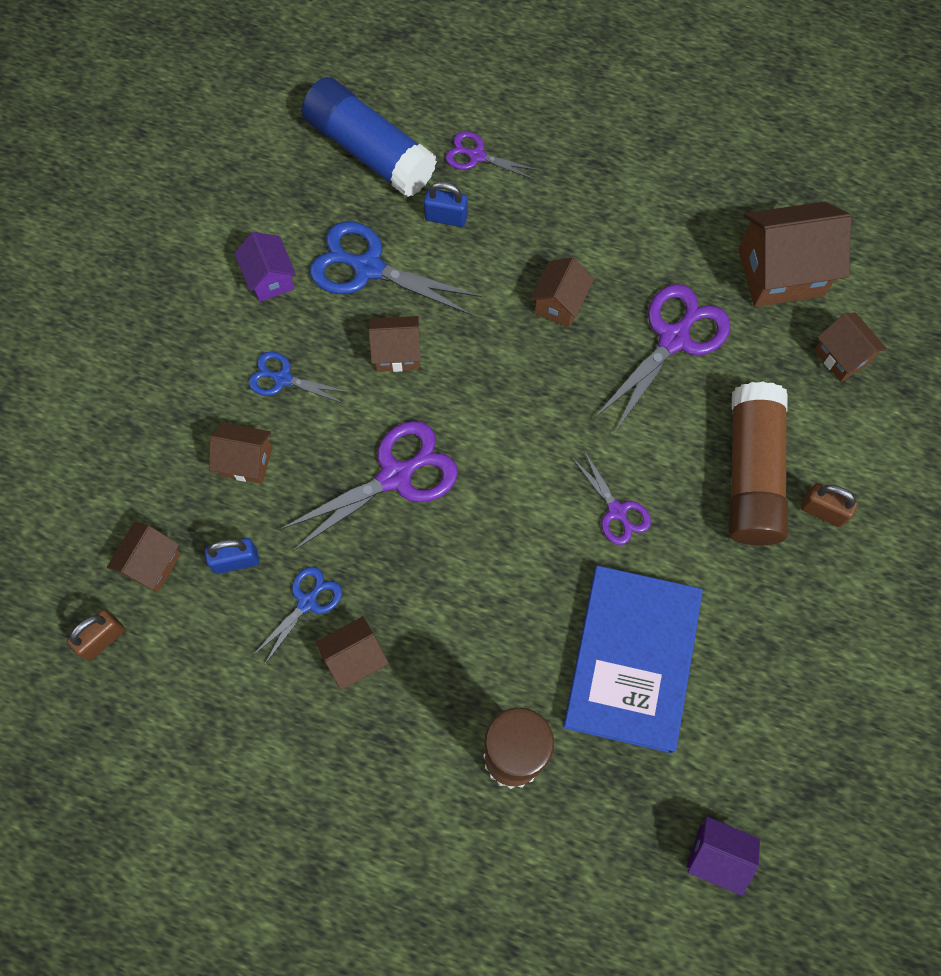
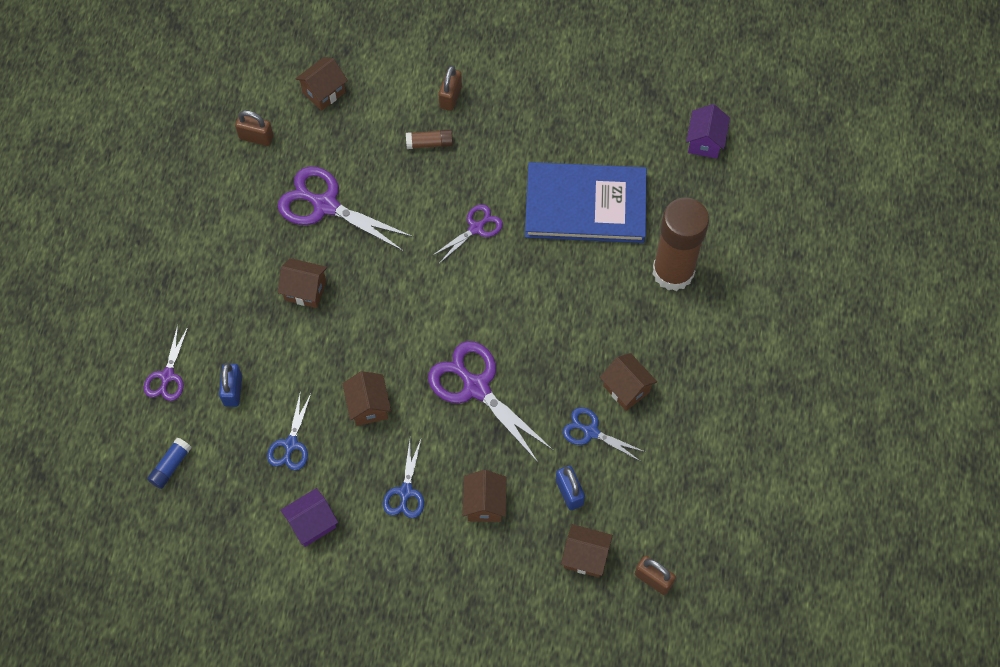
camera: 100 degrees left, 5 degrees down
blue glue stick [302,77,437,197] -> blue glue stick [147,437,192,489], size x0.40
blue scissors [310,221,482,316] -> blue scissors [267,390,312,471], size x0.56
brown glue stick [729,382,788,545] -> brown glue stick [406,129,453,149], size x0.40
brown house [738,202,851,307] -> brown padlock [235,110,273,146]

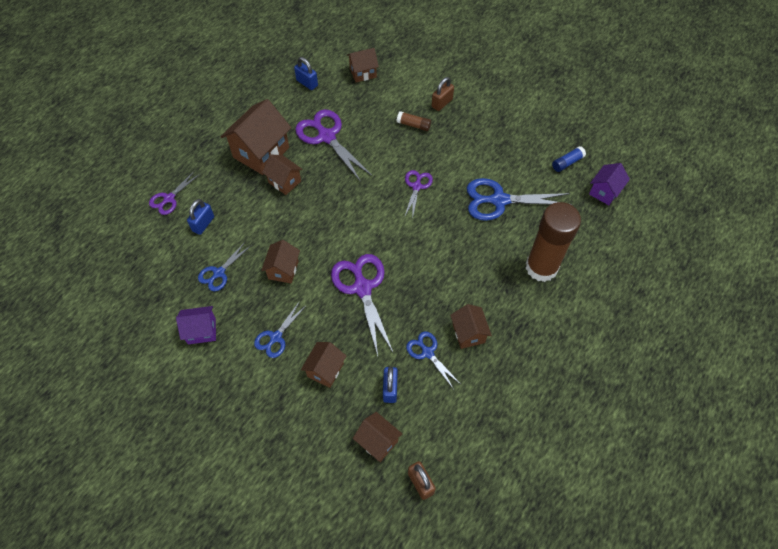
camera: 25 degrees right, 5 degrees down
blue glue stick [147,437,192,489] -> blue glue stick moved to [552,146,586,172]
brown padlock [235,110,273,146] -> blue padlock [294,57,318,90]
purple scissors [432,204,503,264] -> purple scissors turned 60 degrees counterclockwise [405,170,433,219]
blue book [525,162,647,243] -> blue scissors [467,178,573,221]
none -> brown house [220,99,291,175]

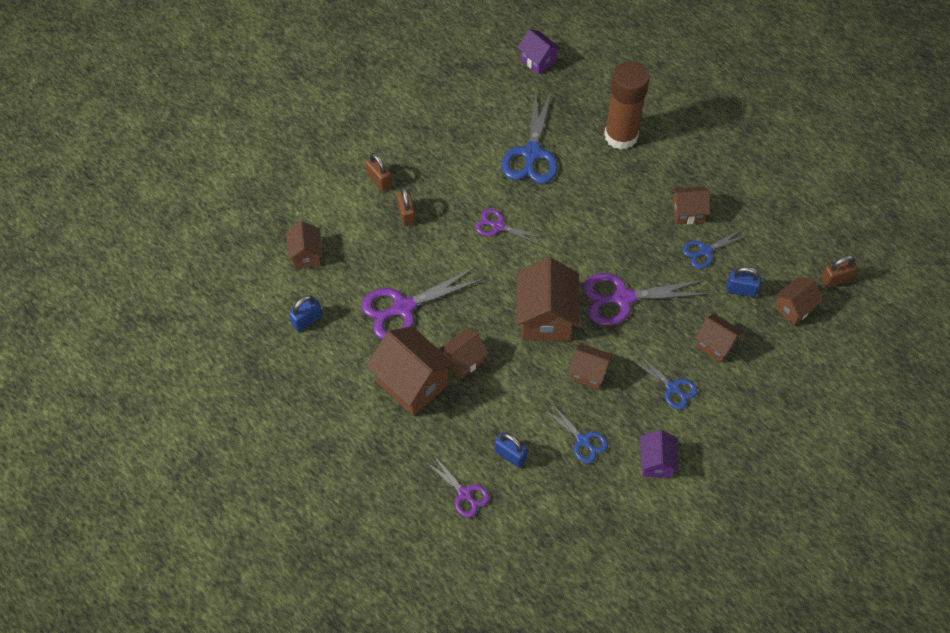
camera: 80 degrees left, 0 degrees up
brown glue stick [396,111,431,131] -> brown padlock [397,187,415,226]
blue glue stick [552,146,586,172] -> none
none -> brown house [516,257,580,341]

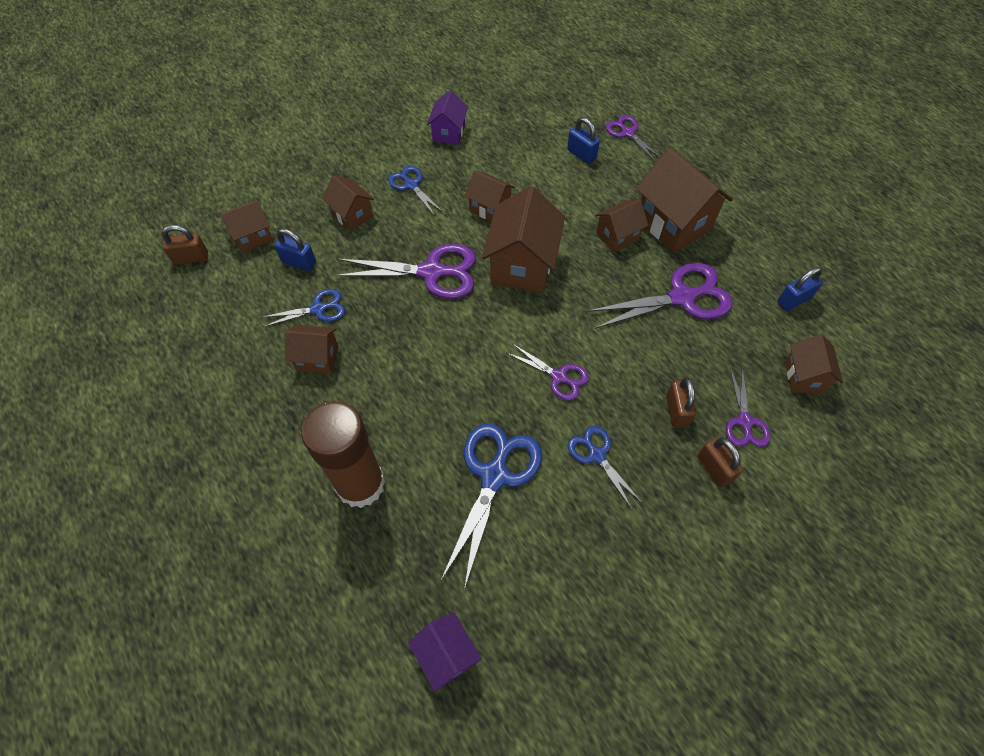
camera: 170 degrees left, 0 degrees up
blue scissors [545,403,608,463] -> blue scissors moved to [568,426,642,509]
none -> purple scissors [726,367,770,447]

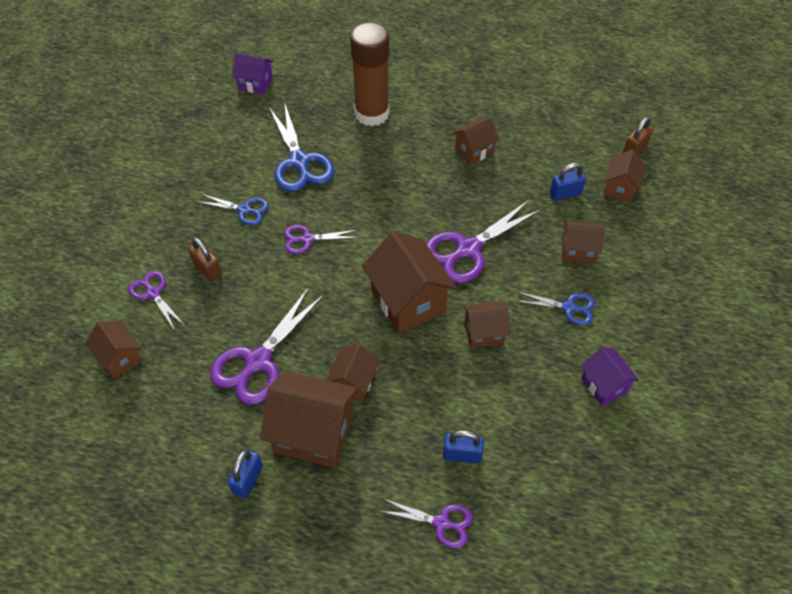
camera: 140 degrees right, 5 degrees down
blue scissors [261,289,345,327] -> none
brown padlock [697,437,743,488] -> none
blue padlock [777,267,823,311] -> blue padlock moved to [228,449,263,499]

